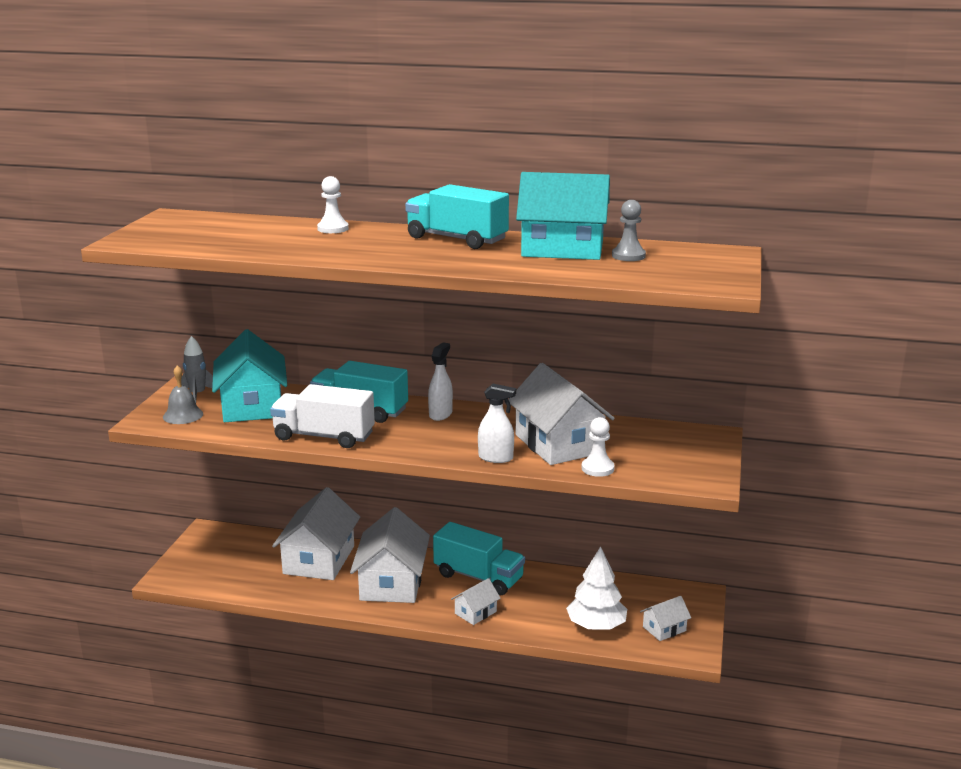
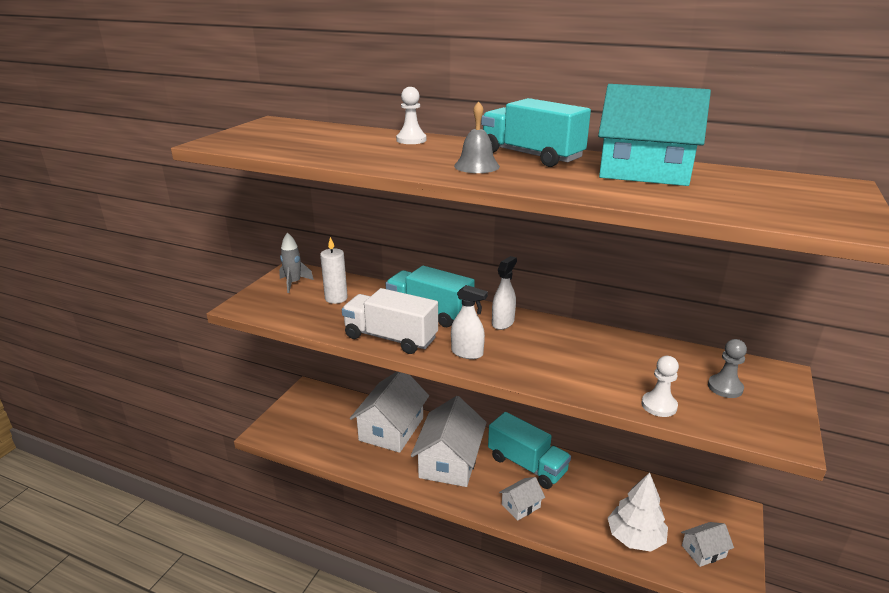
camera: 10 degrees right, 5 degrees up
grey bell [163,365,203,424] -> grey bell moved to [454,101,500,173]
turquoise house [212,329,287,422] -> white candle [320,237,348,304]
white spray bottle [478,384,516,463] -> white spray bottle moved to [451,285,488,359]
white house [508,363,615,465] -> none
grey pawn [612,200,646,261] -> grey pawn moved to [708,339,747,398]

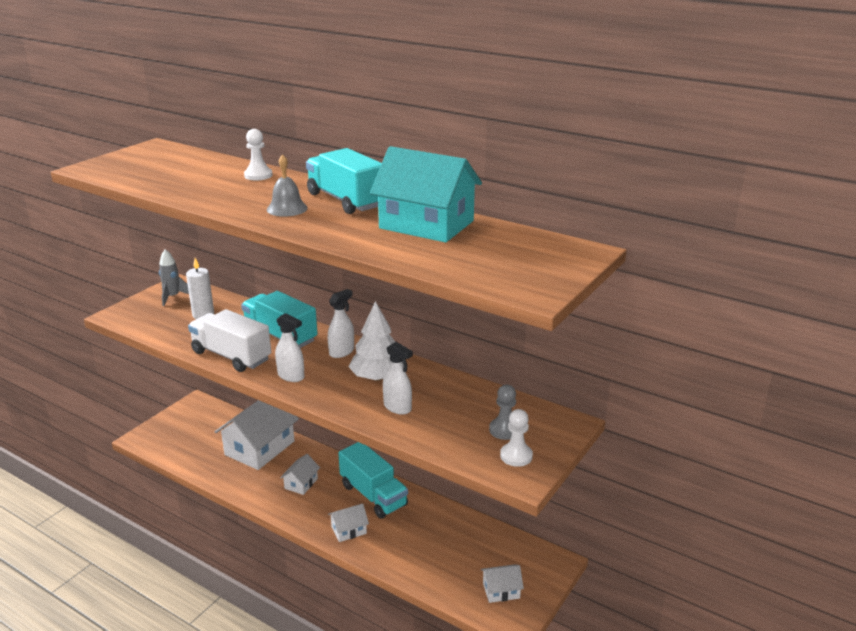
camera: 10 degrees right, 0 degrees up
white house [411,396,487,487] -> white house [280,454,320,495], size x0.47
white tree [608,472,668,552] -> white tree moved to [348,301,404,381]
white pawn [641,356,679,417] -> white pawn moved to [500,409,533,467]
none -> white spray bottle [383,342,413,415]

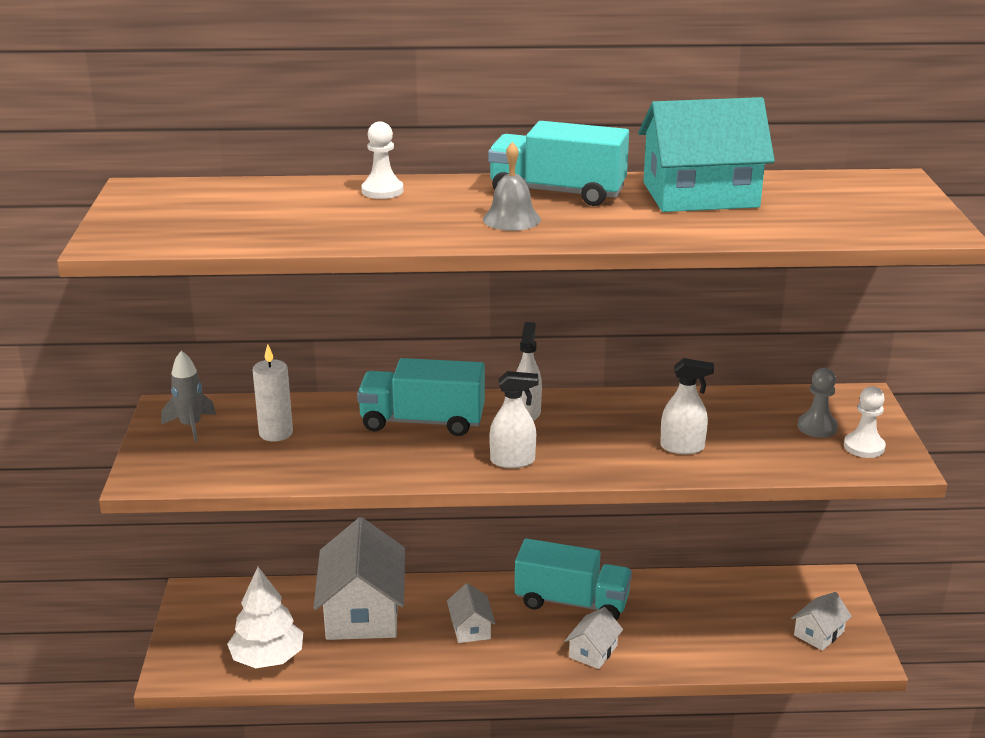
camera: 35 degrees left, 0 degrees up
white truck [188,309,271,372] -> none
white tree [348,301,404,381] -> white tree moved to [227,567,303,668]

